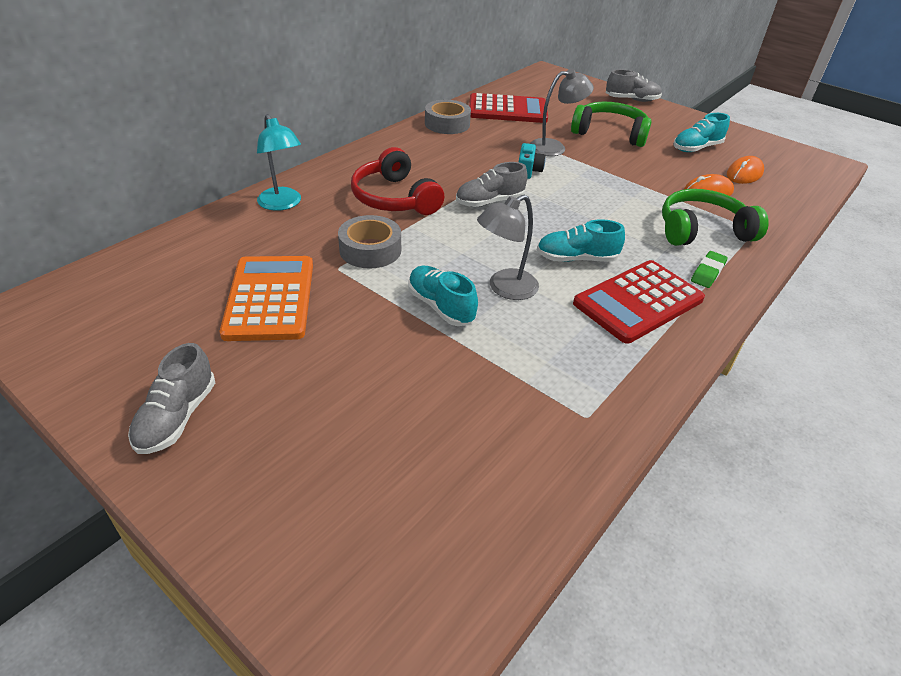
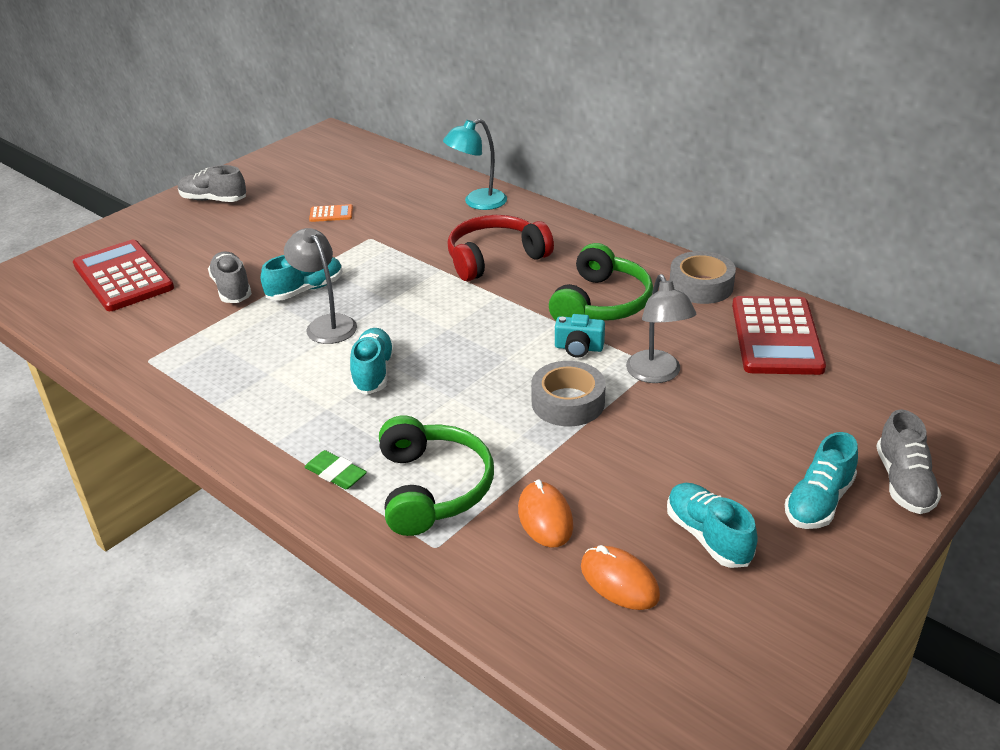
camera: 95 degrees right, 5 degrees down
orange calculator [220,256,313,341] -> orange calculator [309,204,353,222], size x0.42
grey tape [338,215,401,269] -> grey tape moved to [531,361,606,426]
grey shoe [456,162,528,207] -> grey shoe moved to [208,251,252,303]
green headphones [571,102,652,147] -> green headphones moved to [549,243,653,321]
red calculator [573,260,705,344] -> red calculator moved to [73,240,174,311]
none -> turquoise shoe [785,432,858,529]

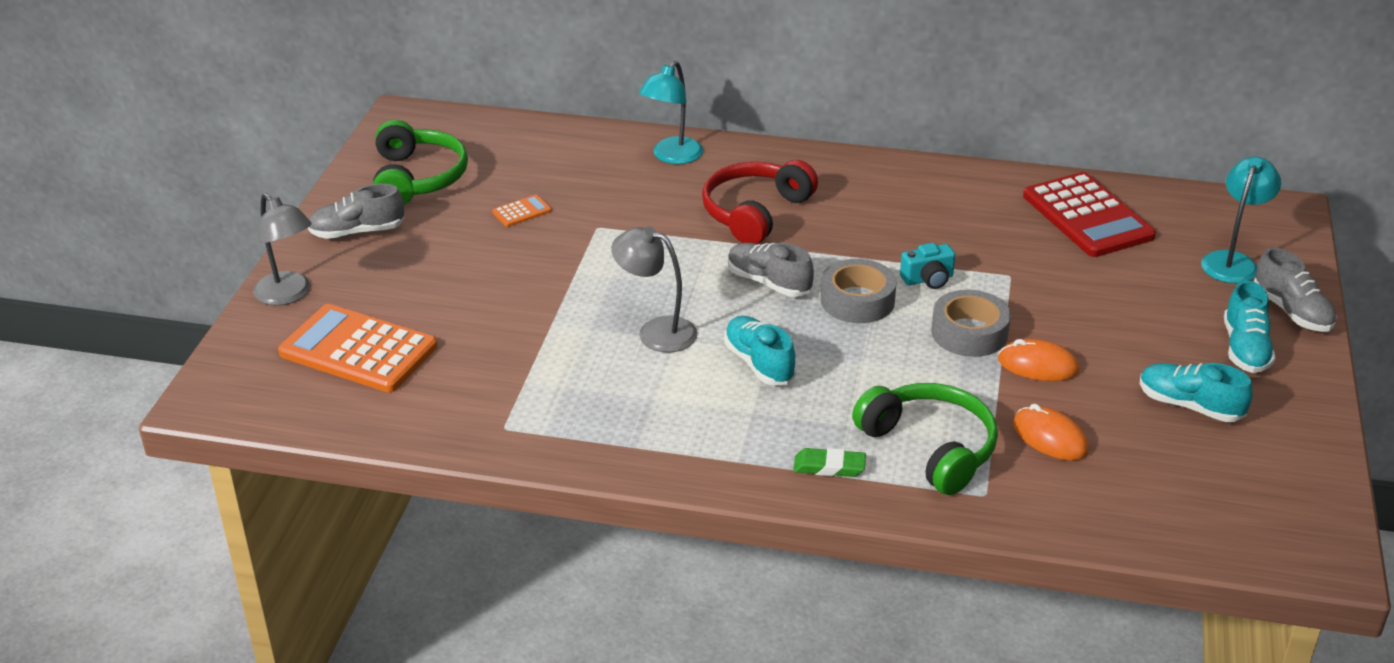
camera: 30 degrees left, 0 degrees up
red calculator [73,240,174,311] -> orange calculator [278,304,438,393]
grey shoe [208,251,252,303] -> grey shoe moved to [728,242,814,297]
turquoise shoe [261,255,343,301] -> none
green headphones [549,243,653,321] -> green headphones moved to [373,120,468,205]
orange mouse [581,545,660,610] -> orange mouse moved to [998,339,1079,381]
grey lamp [626,274,696,383] -> grey lamp moved to [253,193,312,306]
grey tape [670,251,736,304] -> grey tape moved to [821,259,897,323]
none -> turquoise lamp [1201,157,1281,283]

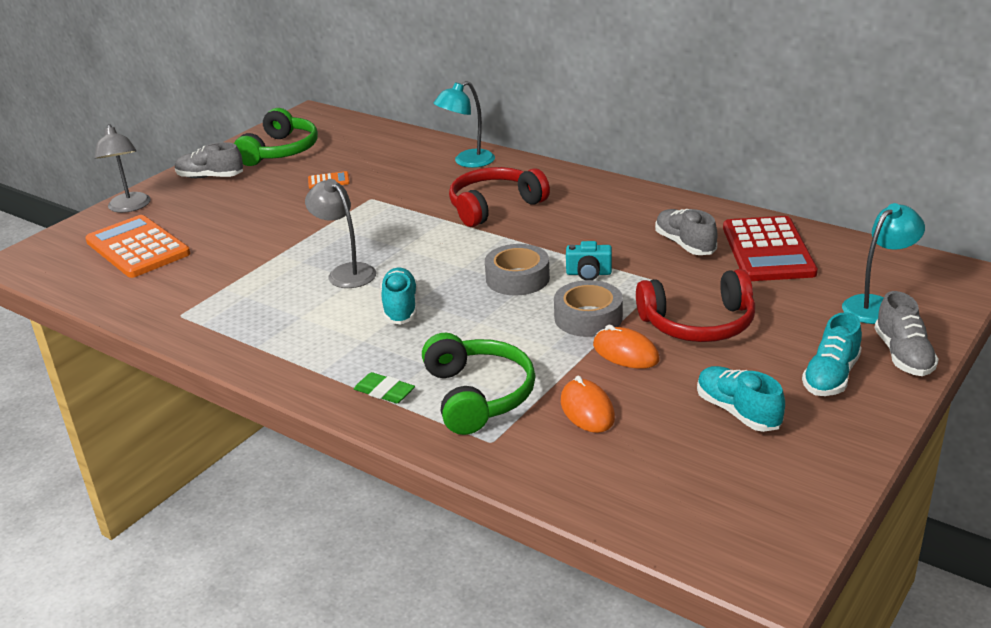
camera: 25 degrees right, 5 degrees down
grey shoe [728,242,814,297] -> grey shoe moved to [655,209,718,255]
none -> red headphones [636,269,756,342]

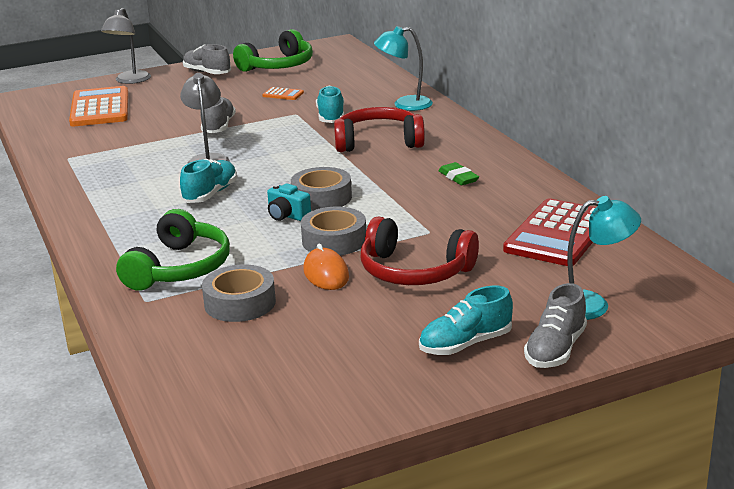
camera: 30 degrees right, 5 degrees down
green eraser [354,372,415,403] -> green eraser moved to [438,162,479,185]
orange mouse [561,376,615,433] -> grey tape [202,265,276,322]
turquoise camera [566,241,612,280] -> turquoise camera moved to [267,184,311,221]
grey shoe [655,209,718,255] -> grey shoe moved to [200,97,236,133]
turquoise shoe [697,366,785,432] -> turquoise shoe moved to [316,86,344,123]

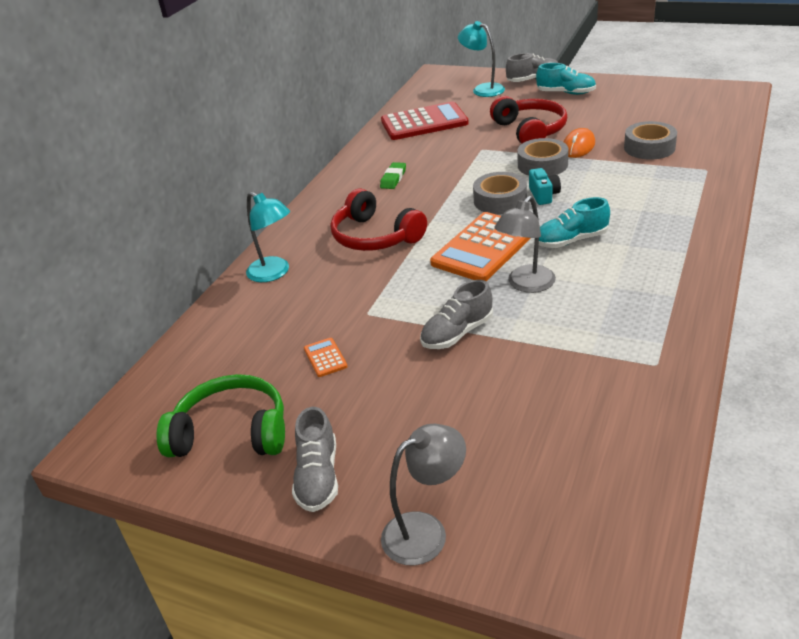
camera: 130 degrees left, 10 degrees up
orange calculator [69,86,128,126] -> orange calculator moved to [430,212,531,281]
green headphones [116,209,230,291] -> none
turquoise shoe [316,86,344,123] -> none

